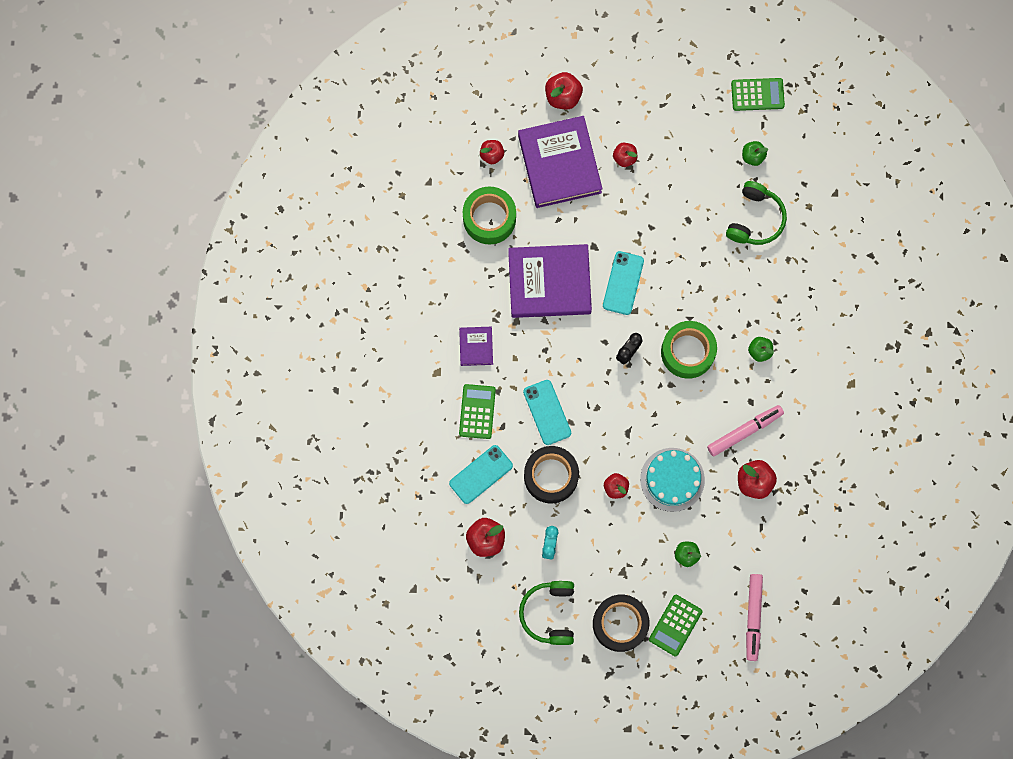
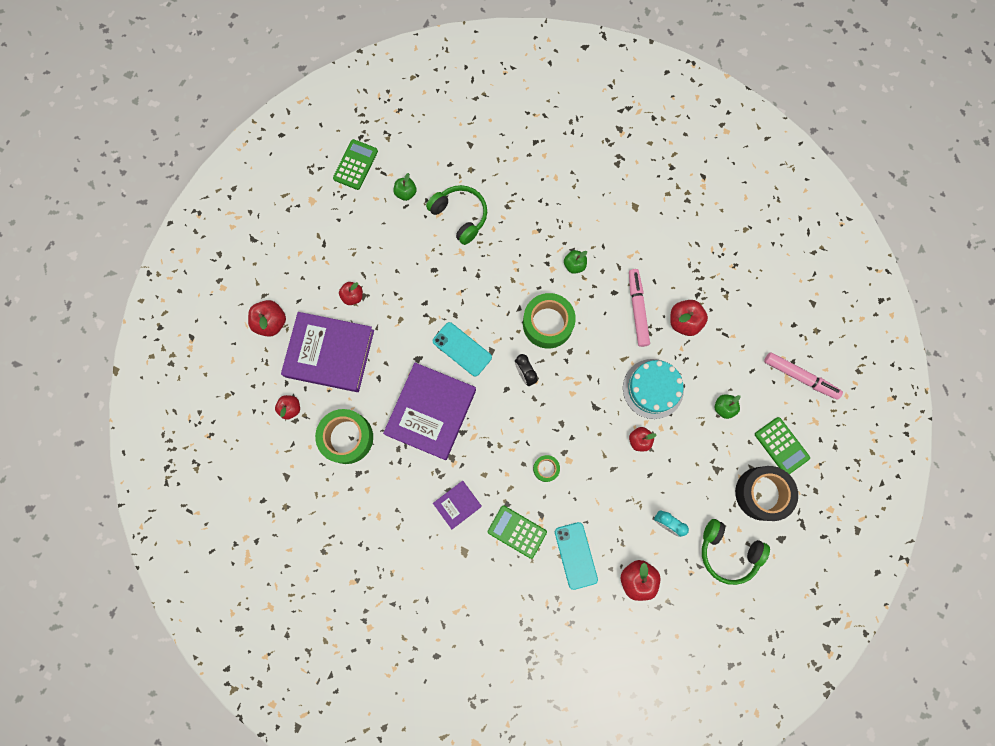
camera: 65 degrees left, 0 degrees up
purple book [459,327,493,366] -> purple book turned 60 degrees counterclockwise [433,481,482,529]
turquoise phone [523,380,571,445] -> green tape [533,455,560,482]
black tape [524,446,579,504] -> none

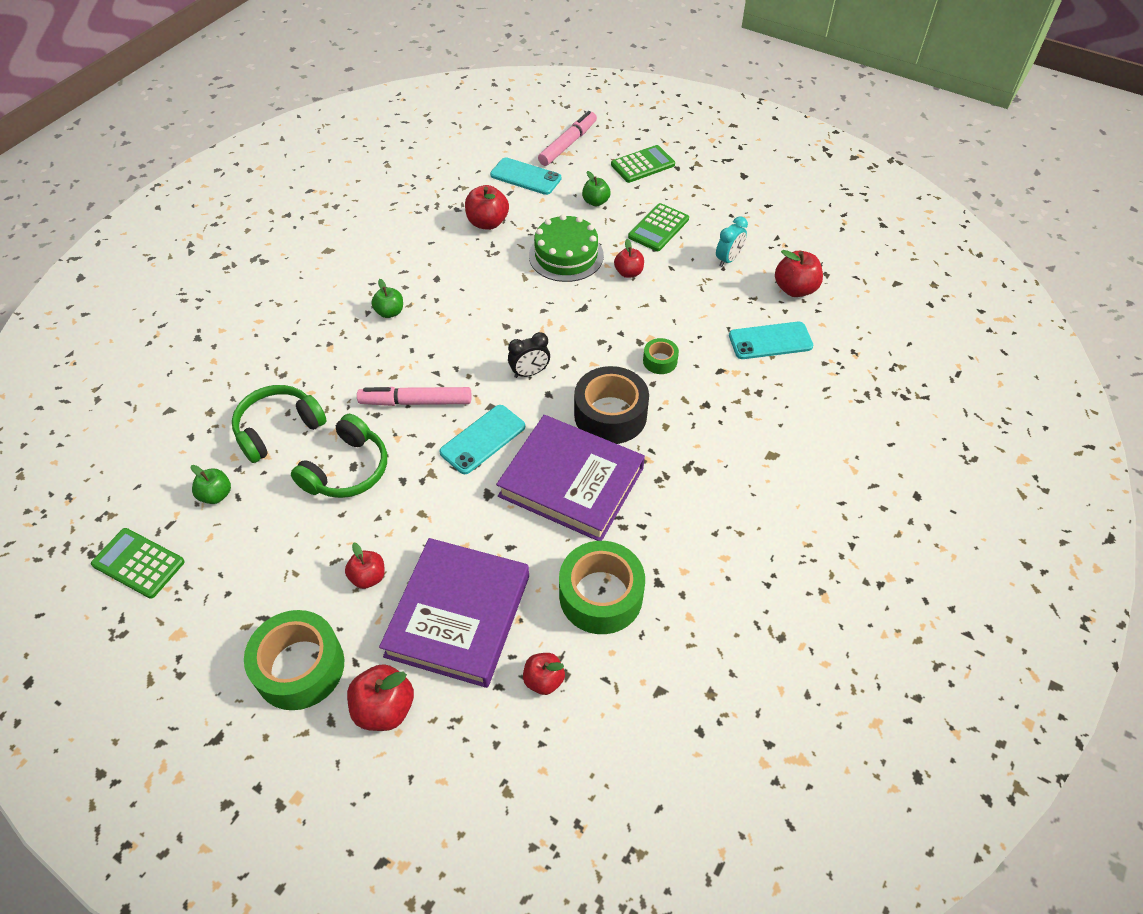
camera: 85 degrees left, 25 degrees down
purple book [433,481,482,529] -> none
green calculator [488,505,547,559] -> green calculator moved to [628,203,689,251]
green tape [523,293,576,349] -> green tape moved to [244,610,344,710]
turquoise cake [623,359,684,419] -> green cake [529,214,604,282]
pink marker [629,269,650,347] -> pink marker moved to [357,387,472,406]
green headphones [702,519,770,585] -> green headphones moved to [291,414,387,498]
black tape [735,466,798,521] -> black tape moved to [574,366,649,444]
none -> turquoise phone [490,158,561,195]

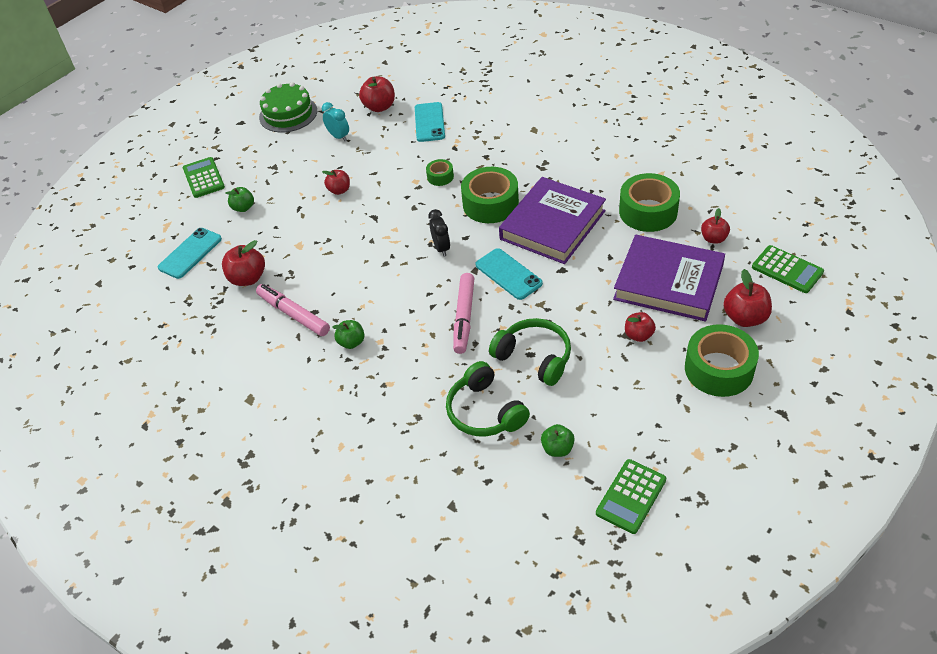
camera: 80 degrees left, 5 degrees down
green cake [529,214,604,282] -> green cake moved to [259,82,317,132]
pink marker [538,111,597,166] -> pink marker moved to [256,284,330,336]
black tape [574,366,649,444] -> green tape [461,167,519,223]
green calculator [628,203,689,251] -> green calculator moved to [752,245,824,293]

